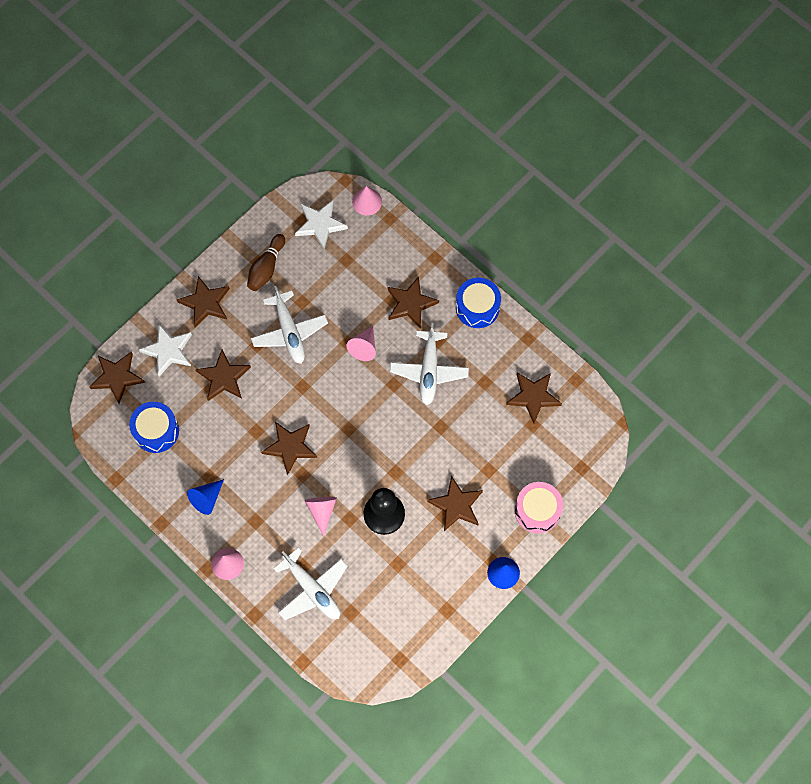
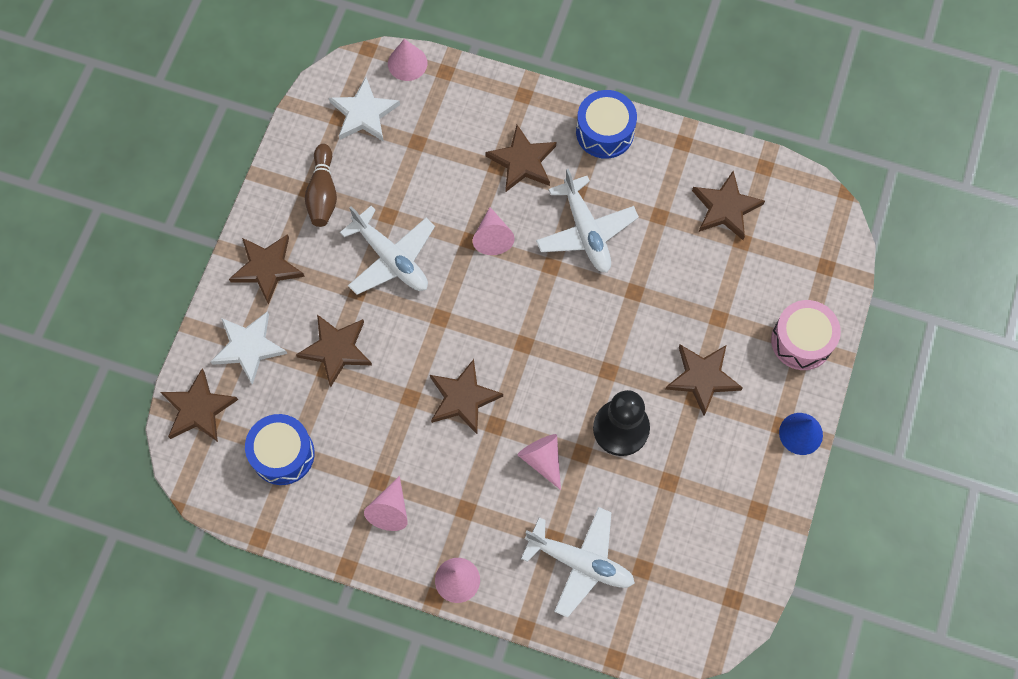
camera: 25 degrees left, 0 degrees up
blue cone [187,479,224,515] -> pink cone [364,476,408,531]

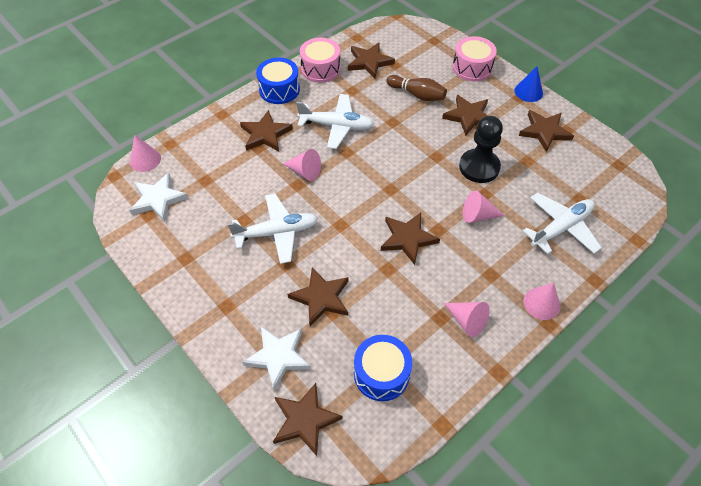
camera: 60 degrees left, 15 degrees down
brown star [229,234,305,305] -> brown star moved to [519,110,574,152]
brown bowling pin [305,144,337,227] -> brown bowling pin moved to [387,75,447,101]
none -> pink drum [300,38,341,83]

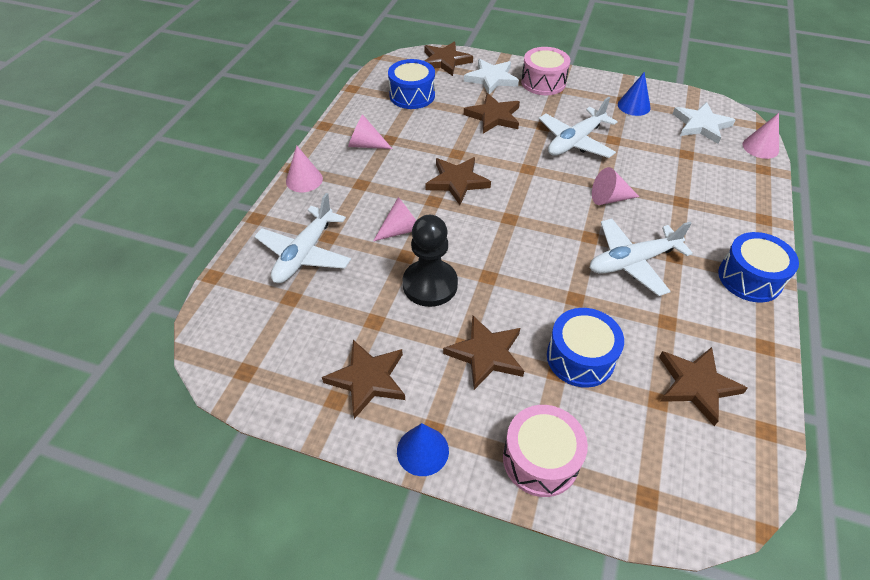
camera: 150 degrees right, 5 degrees down
brown star [240,110,293,151] -> none
pink drum [300,38,341,83] -> pink drum moved to [521,47,570,95]
brown bowling pin [387,75,447,101] -> blue drum [547,308,624,388]
none -> blue cone [618,72,651,116]

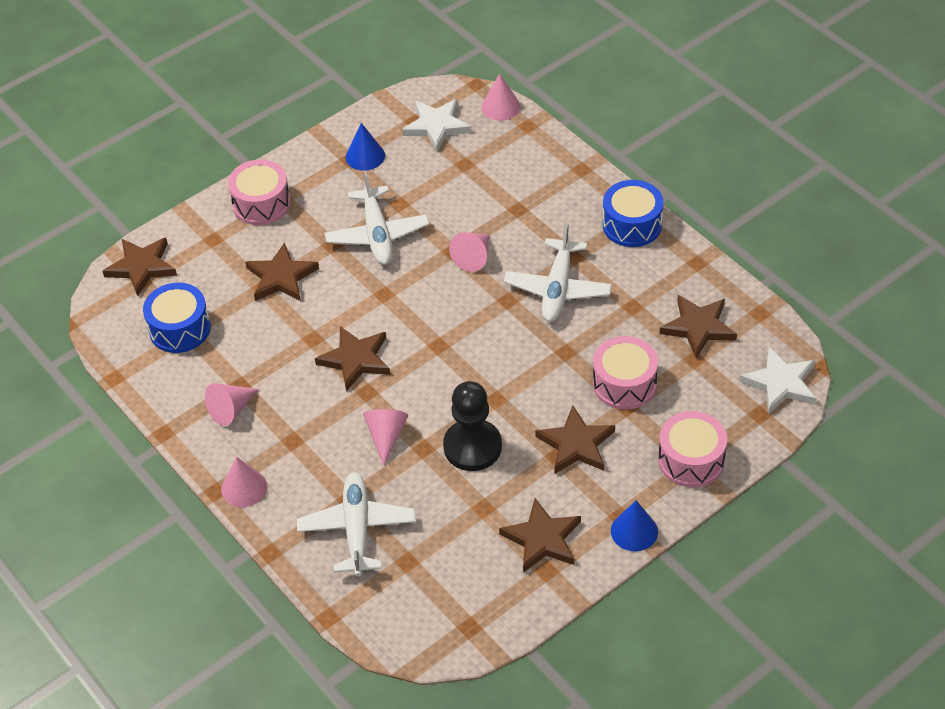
camera: 55 degrees left, 0 degrees up
white plane [254,193,351,283] -> white plane turned 150 degrees counterclockwise [297,472,416,576]
white star [464,59,519,95] -> white star moved to [740,347,817,414]
blue drum [547,308,624,388] -> pink drum [593,336,658,410]

